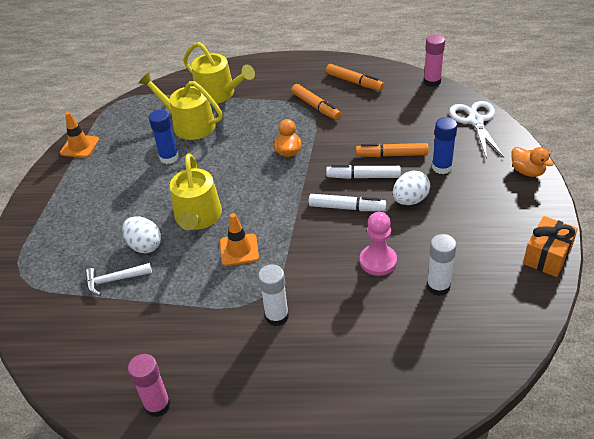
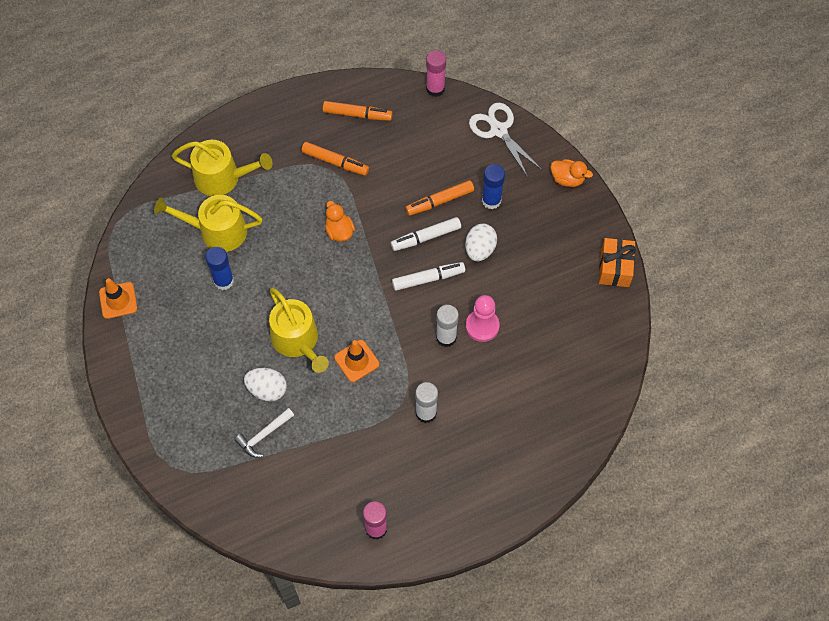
camera: 30 degrees left, 20 degrees up
white glue stick [427,234,457,296] -> white glue stick moved to [436,305,459,347]

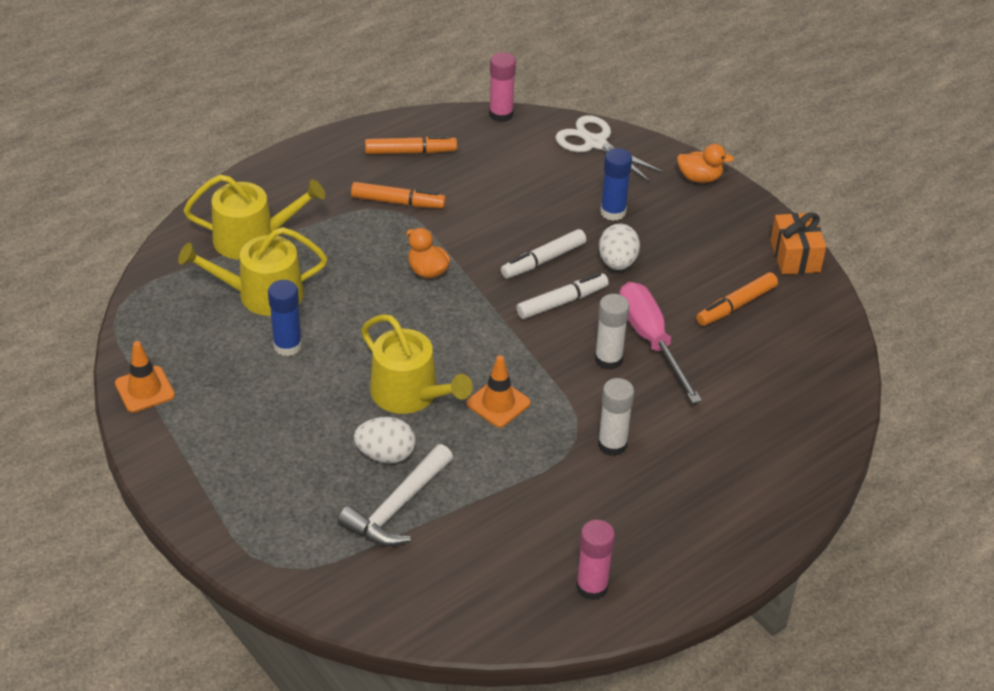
camera: 15 degrees left, 20 degrees down
white hammer [234,408,294,458] -> white hammer [337,444,453,546], size x1.53
orange marker [405,180,474,216] -> orange marker moved to [696,272,778,326]
pink pawn [466,295,500,342] -> pink screwdriver [619,282,702,403]

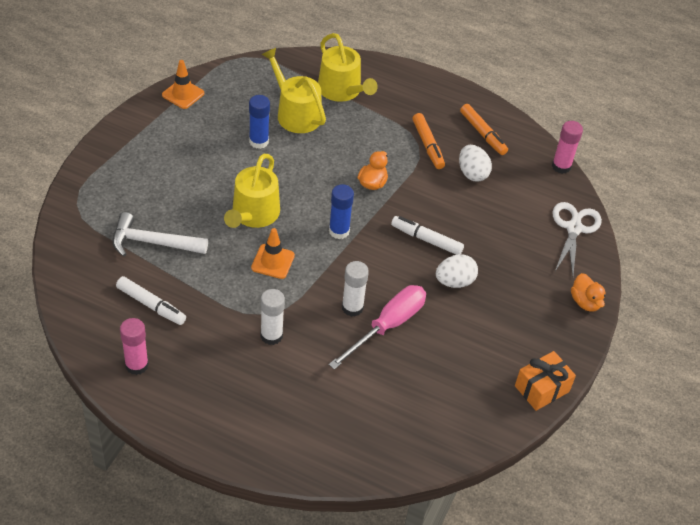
camera: 60 degrees right, 5 degrees up
white egg [354,417,415,464] -> white egg moved to [459,145,492,182]
white marker [516,273,609,319] -> white marker moved to [116,276,186,325]
blue glue stick [600,148,632,221] -> blue glue stick moved to [329,184,354,239]
orange marker [696,272,778,326] -> none

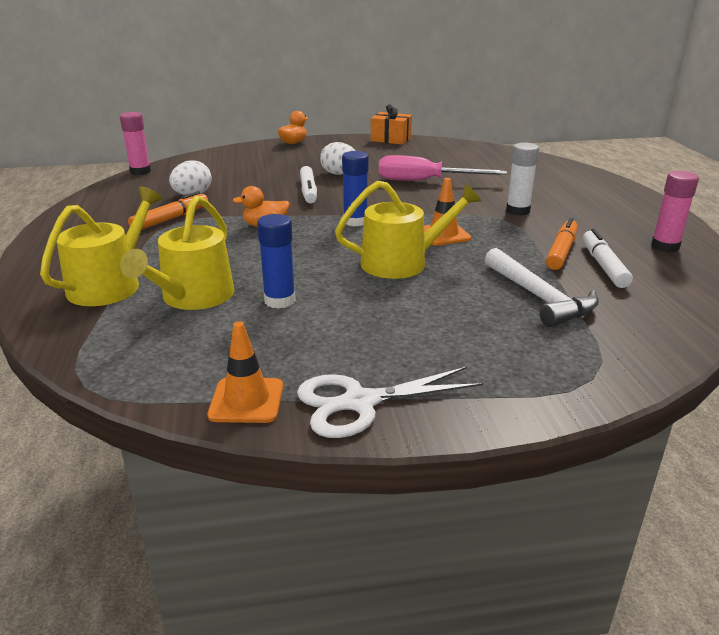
camera: 120 degrees left, 20 degrees down
white glue stick [342,261,369,317] -> none
orange marker [460,104,508,155] -> orange marker moved to [546,218,578,270]
white scissors [553,202,602,276] -> white scissors moved to [297,367,483,438]

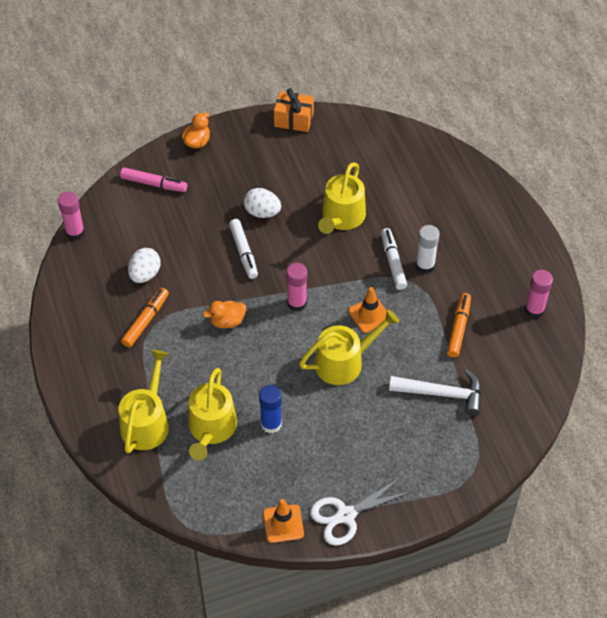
camera: 10 degrees left, 25 degrees up
blue glue stick [342,151,369,226] -> pink glue stick [286,263,307,311]
pink screwdriver [379,155,507,181] -> yellow watering can [318,162,366,234]
white hammer [485,248,599,327] -> white hammer turned 45 degrees counterclockwise [389,369,482,416]
white marker [583,229,633,288] -> white marker moved to [381,228,407,290]
none -> pink marker [120,167,187,192]

